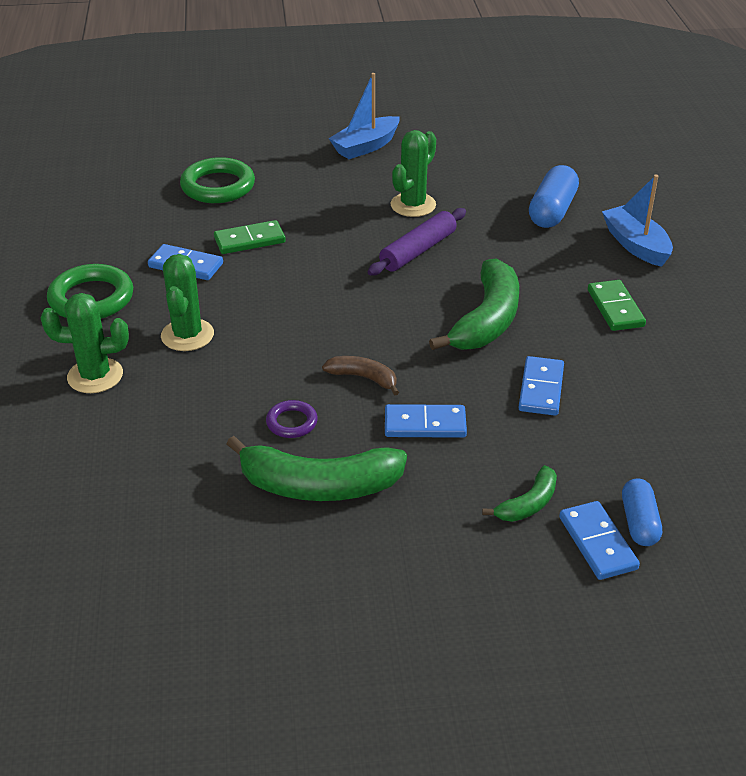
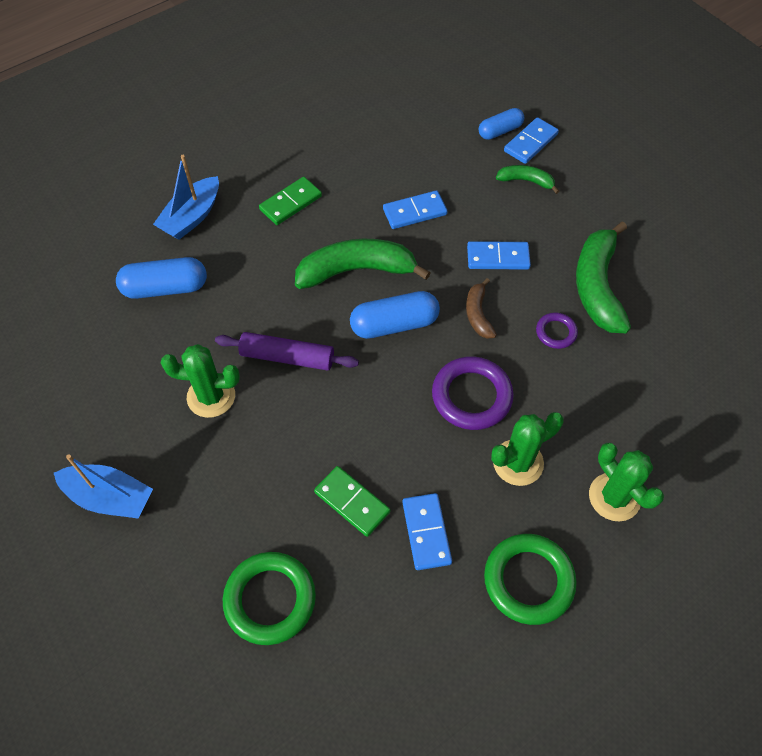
camera: 120 degrees left, 20 degrees up
green banana [226,436,407,501] -> green banana turned 150 degrees counterclockwise [576,221,631,333]
blue domino [385,404,467,438] -> blue domino turned 60 degrees counterclockwise [467,241,531,270]
none -> blue capsule [350,291,440,339]
none -> purple ring [432,356,514,430]

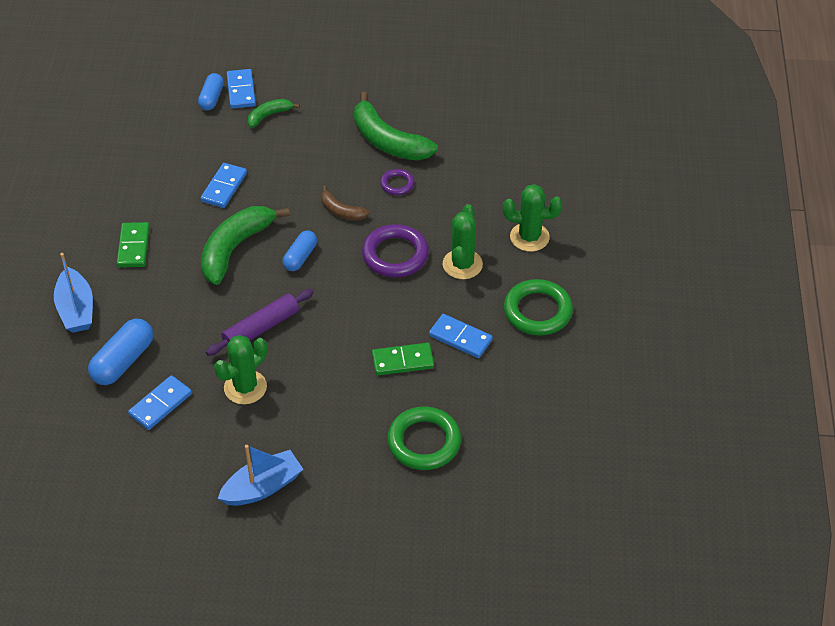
camera: 50 degrees left, 10 degrees down
blue capsule [350,291,440,339] -> blue capsule [282,231,317,271], size x0.65
blue domino [467,241,531,270] -> blue domino moved to [128,375,192,430]

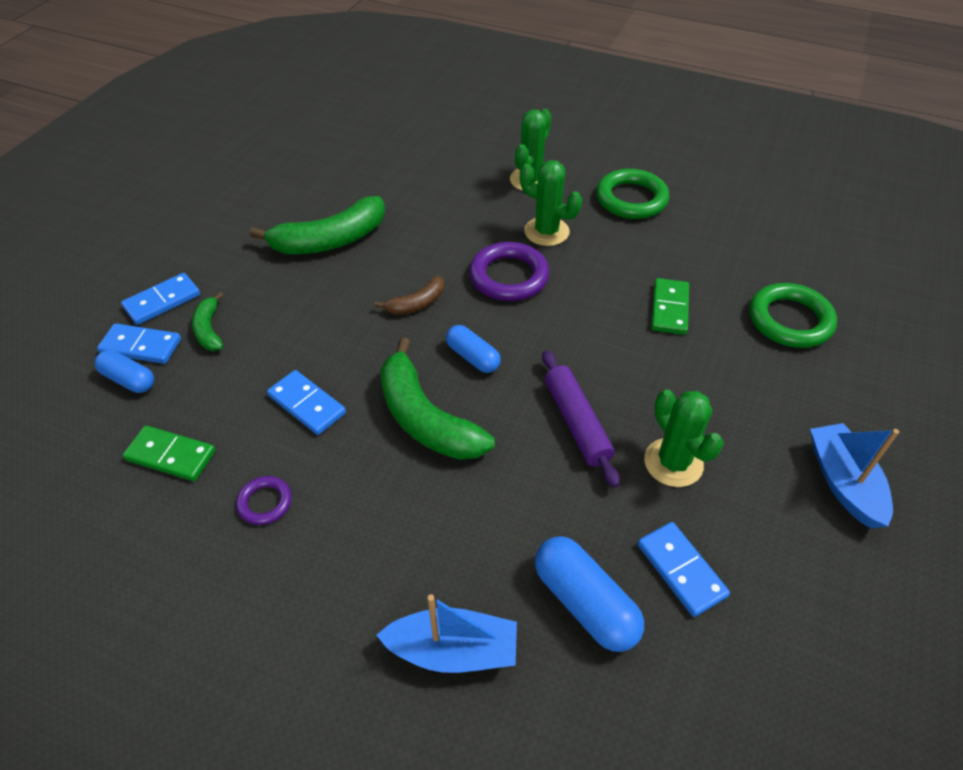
camera: 70 degrees left, 0 degrees up
green domino [117,222,150,267] -> green domino moved to [123,426,216,481]
purple ring [380,169,415,195] -> purple ring moved to [236,476,292,525]
blue domino [429,314,493,358] -> blue domino moved to [121,273,200,325]

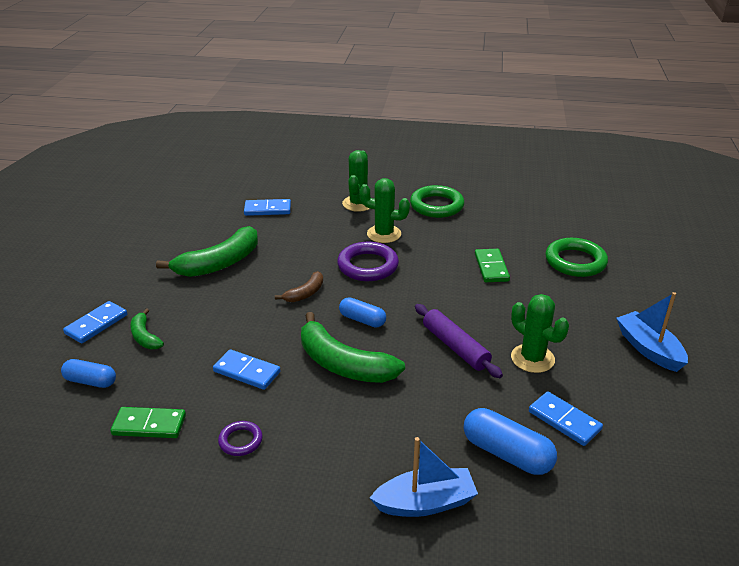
camera: 15 degrees left, 15 degrees down
blue domino [97,323,181,364] -> blue domino moved to [244,199,291,216]

